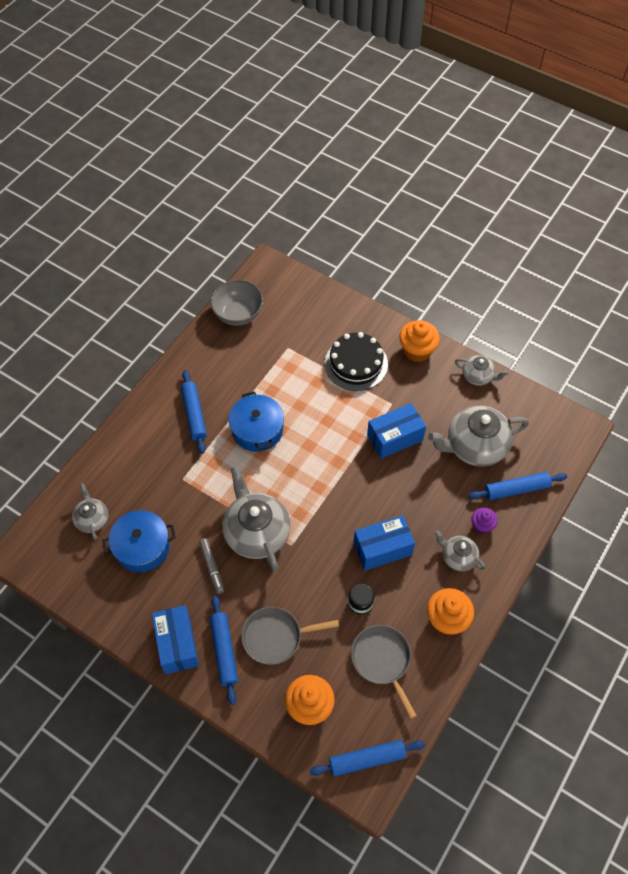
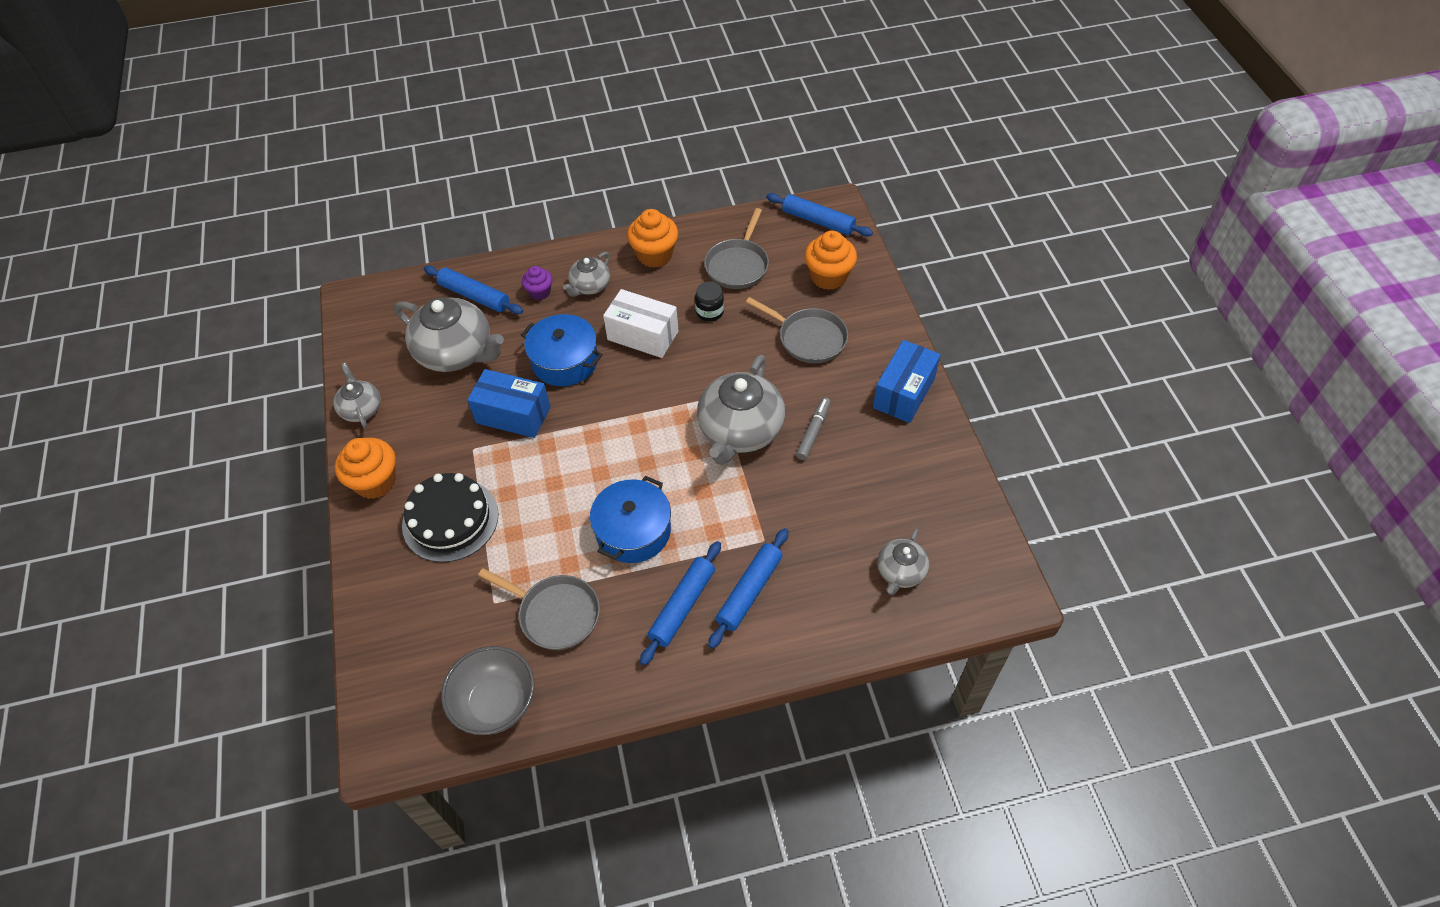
camera: 135 degrees left, 5 degrees down
blue pot [102,510,176,572] -> blue pot moved to [521,314,602,386]
blue rolling pin [210,596,238,705] -> blue rolling pin moved to [708,528,788,649]
blue box [353,515,415,571] -> white box [603,289,678,358]
grey teapot [434,530,486,571] -> grey teapot turned 45 degrees clockwise [563,252,610,297]
none -> grey pan [478,568,600,650]

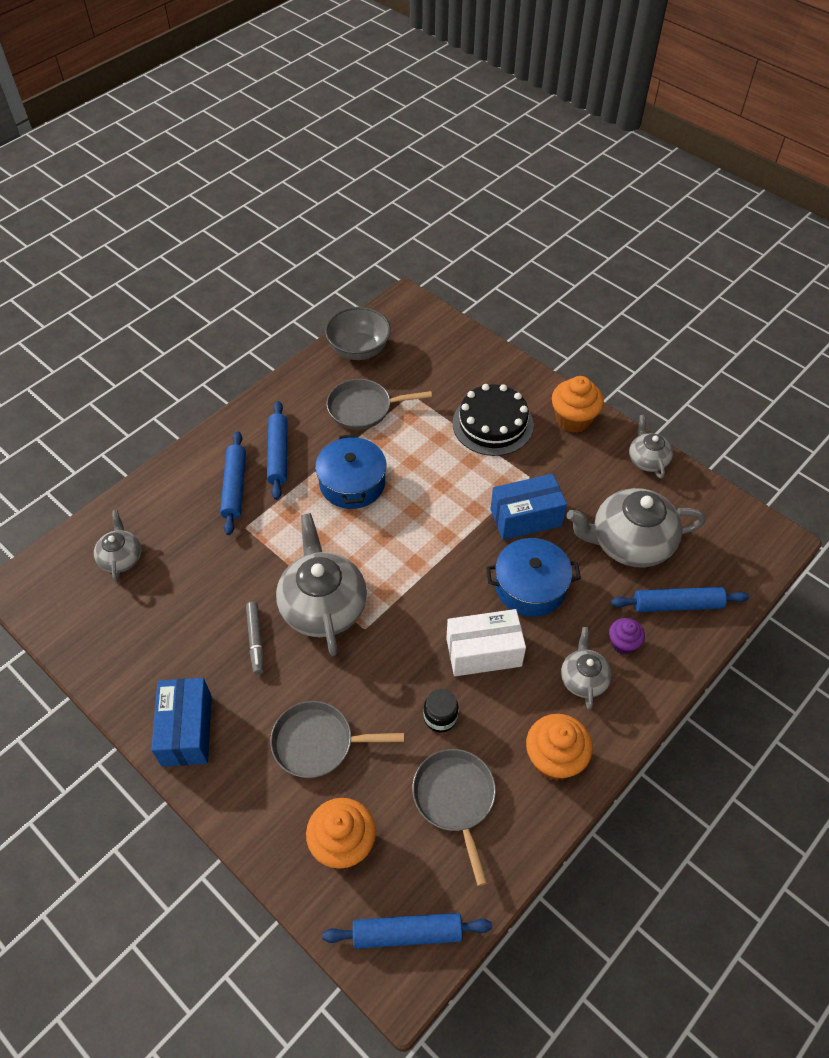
camera: 145 degrees right, 0 degrees up
grey teapot [333,363,381,428] -> grey teapot turned 135 degrees counterclockwise [629,415,673,479]

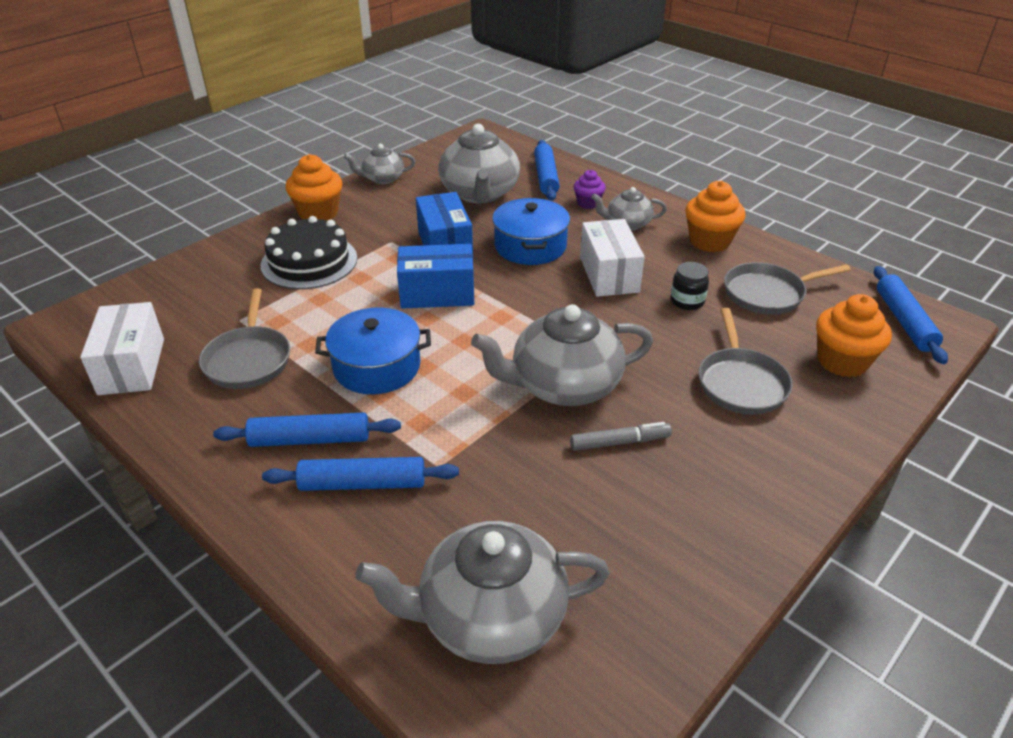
camera: 90 degrees left, 15 degrees down
grey teapot [94,510,141,582] -> grey teapot [355,521,610,664], size x1.87
blue box [151,678,212,767] -> blue box moved to [397,244,474,309]
grey bowl [325,307,391,360] -> white box [80,302,164,395]

